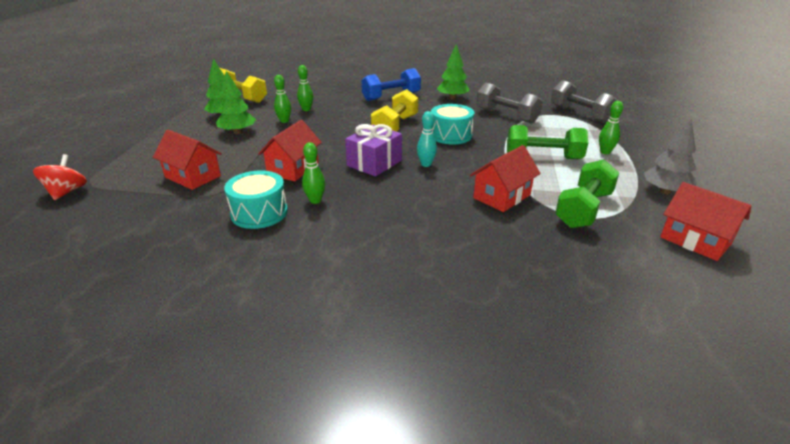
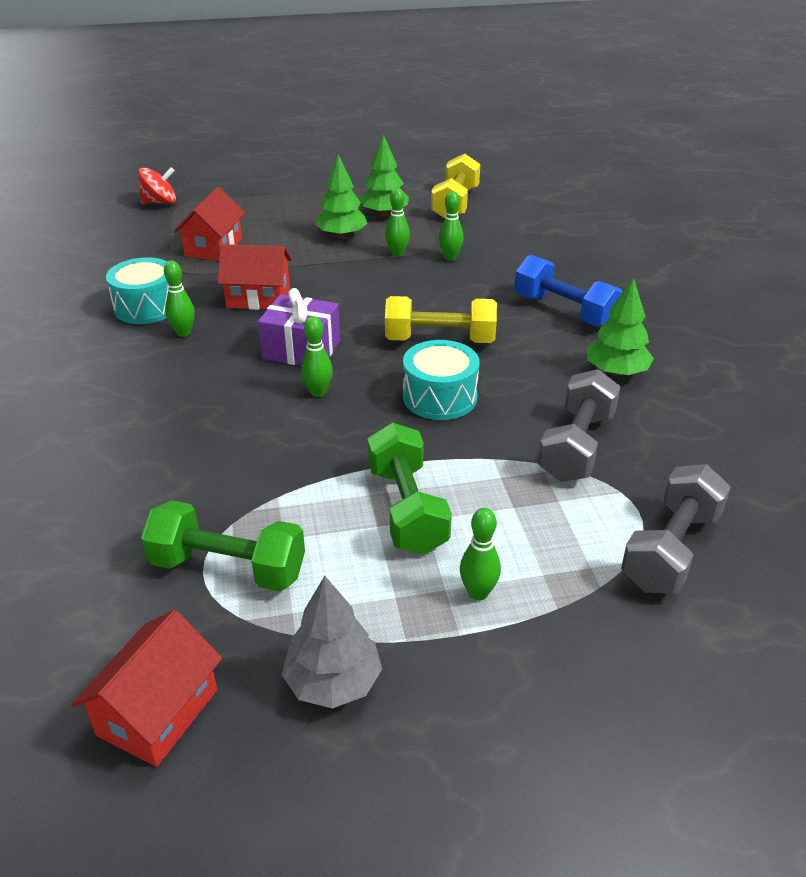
camera: 70 degrees right, 5 degrees up
turquoise bowling pin [417,111,437,167] -> green bowling pin [301,316,333,397]
red house [470,145,541,212] -> none

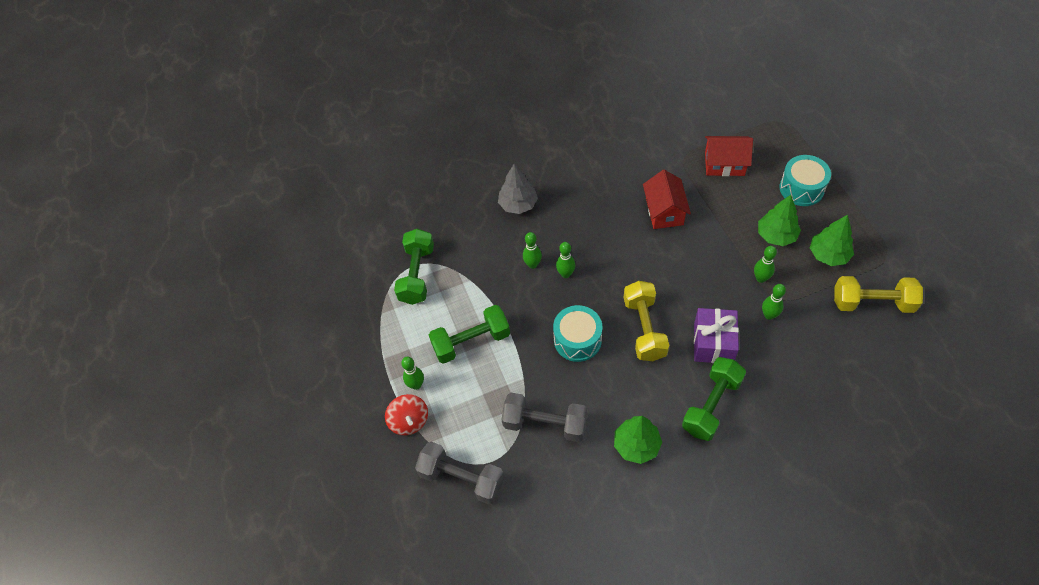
camera: 85 degrees right, 20 degrees up
red house [71,610,222,767] -> none
turquoise drum [106,257,169,324] -> turquoise drum moved to [779,155,831,206]
red spinning top [138,167,176,204] -> red spinning top moved to [385,394,428,435]
green bowling pin [164,261,195,337] -> green bowling pin moved to [523,232,542,269]
purple gift [258,288,340,366] -> purple gift moved to [694,308,739,363]
grey tree [282,576,382,708] -> grey tree moved to [498,164,538,214]
blue dumbbell [514,255,623,327] -> green dumbbell [682,357,746,441]

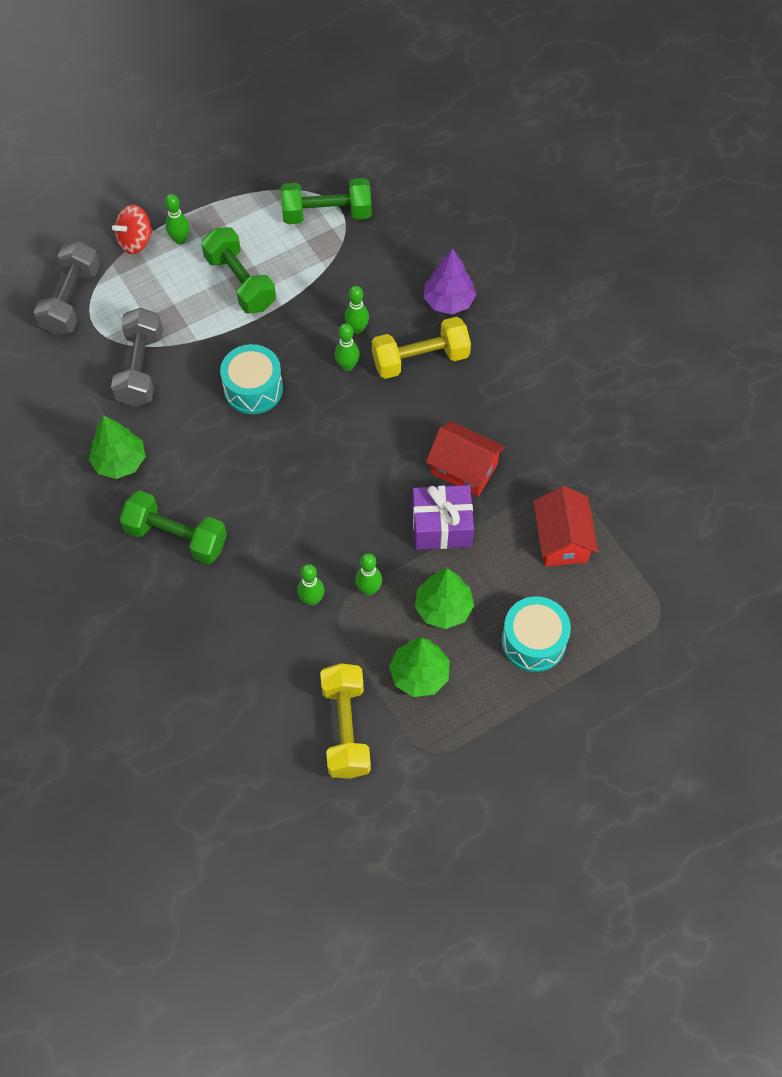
camera: 75 degrees right, 5 degrees up
grey tree [498,164,538,214] -> purple tree [423,248,477,314]
yellow dumbbell [624,281,669,361] -> yellow dumbbell moved to [372,317,471,379]
red house [643,170,691,229] -> red house turned 45 degrees clockwise [426,421,505,496]
purple gift [694,308,739,363] -> purple gift moved to [412,485,474,550]

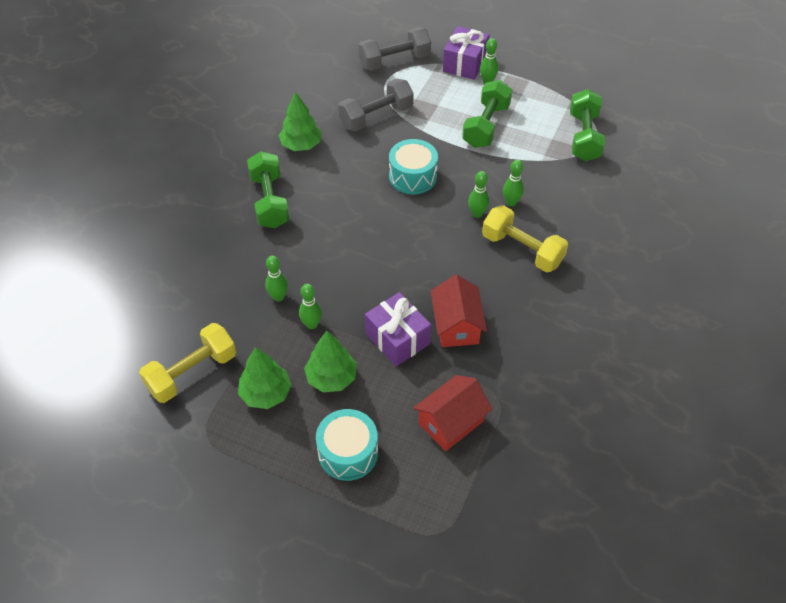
camera: 55 degrees right, 10 degrees down
red spinning top [112,205,153,254] -> purple gift [443,26,489,80]
green dumbbell [281,178,372,224] -> green dumbbell turned 45 degrees clockwise [570,89,605,161]
purple tree [423,248,477,314] -> none

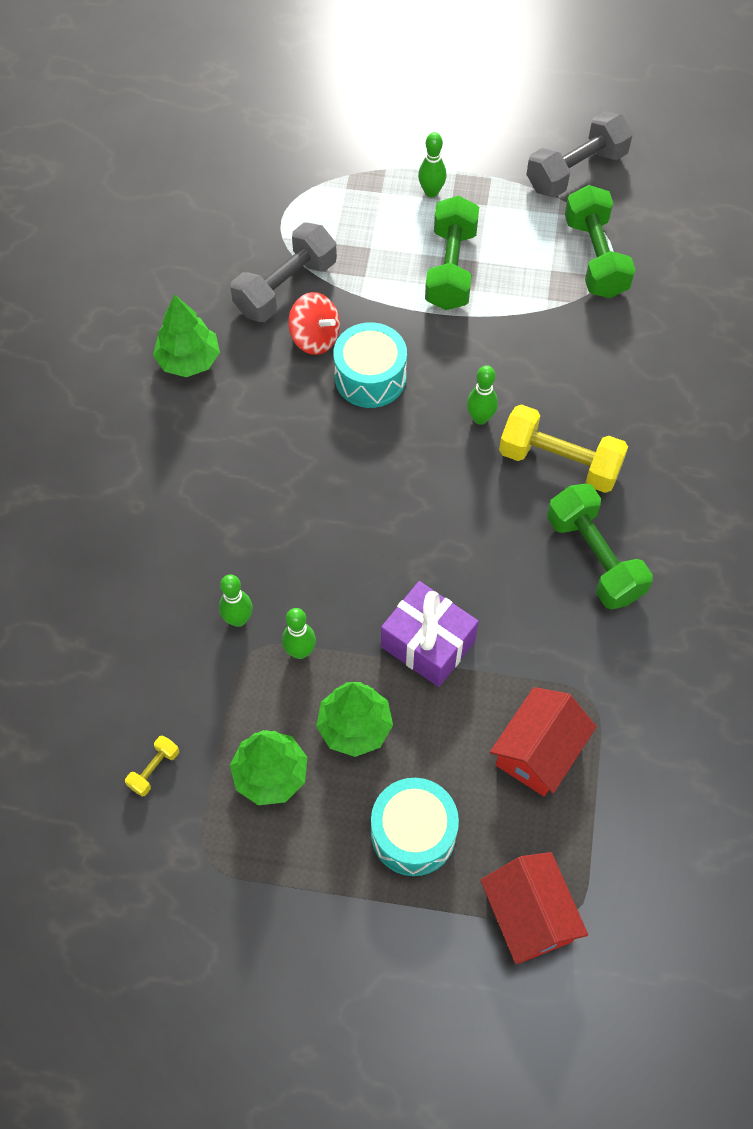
camera: 15 degrees left, 10 degrees up
yellow dumbbell [139,323,236,403] -> yellow dumbbell [125,736,179,797], size x0.45
green dumbbell [247,151,289,228] -> green dumbbell moved to [547,483,653,610]
grey dumbbell [358,27,431,71] -> grey dumbbell moved to [526,111,633,198]
red house [431,275,487,347] -> red house moved to [481,852,588,964]
purple gift [443,26,489,80] -> none
green bowling pin [503,160,524,207] -> none
none -> red spinning top [288,292,340,355]

